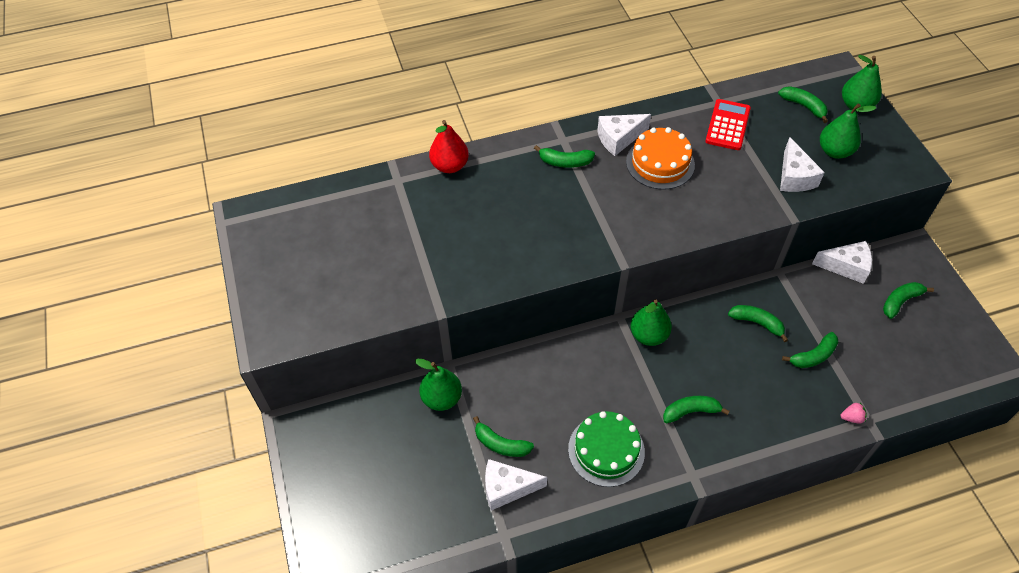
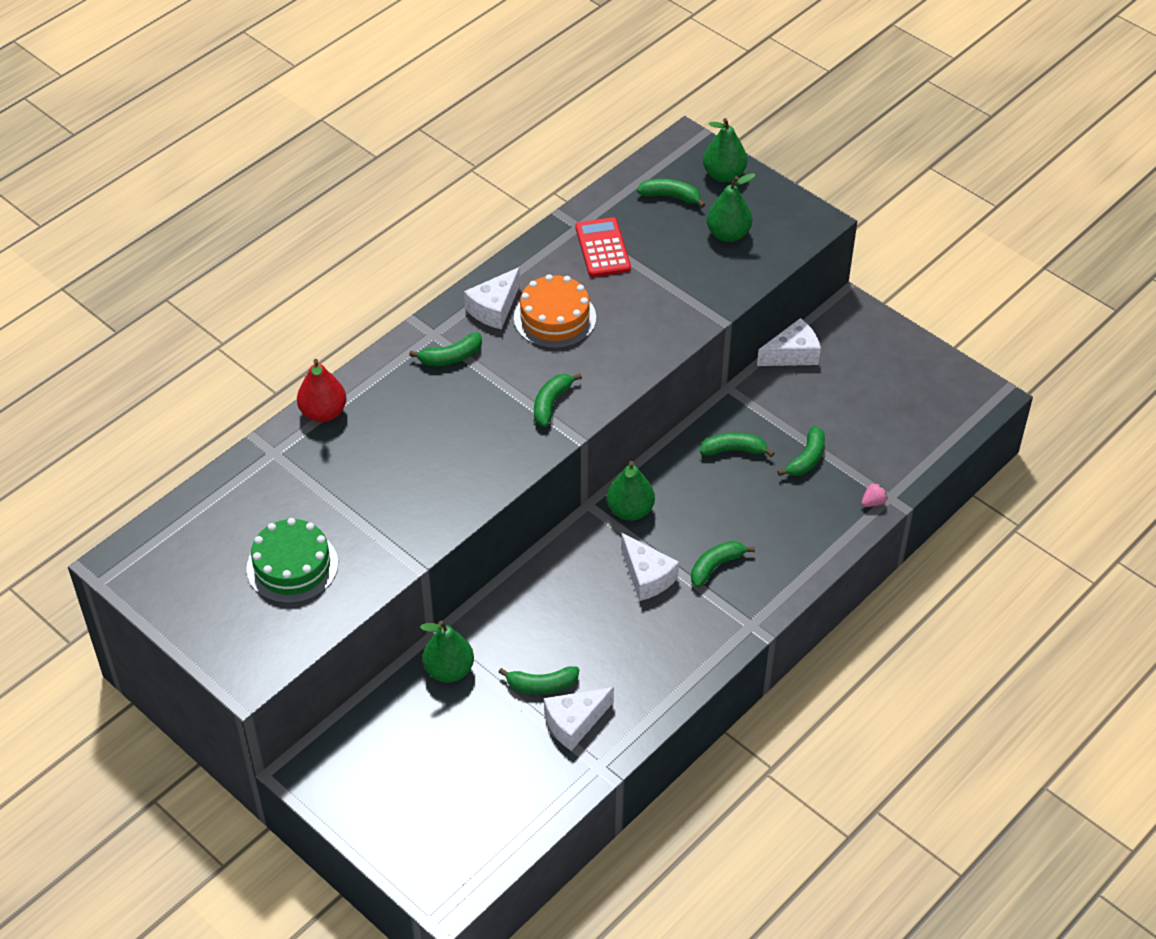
camera: 30 degrees left, 5 degrees down
green cake [568,411,645,487] -> green cake moved to [246,518,338,603]
white cheese [780,137,825,192] -> white cheese moved to [621,533,679,601]
green banana [883,282,934,319] -> green banana moved to [534,373,582,427]

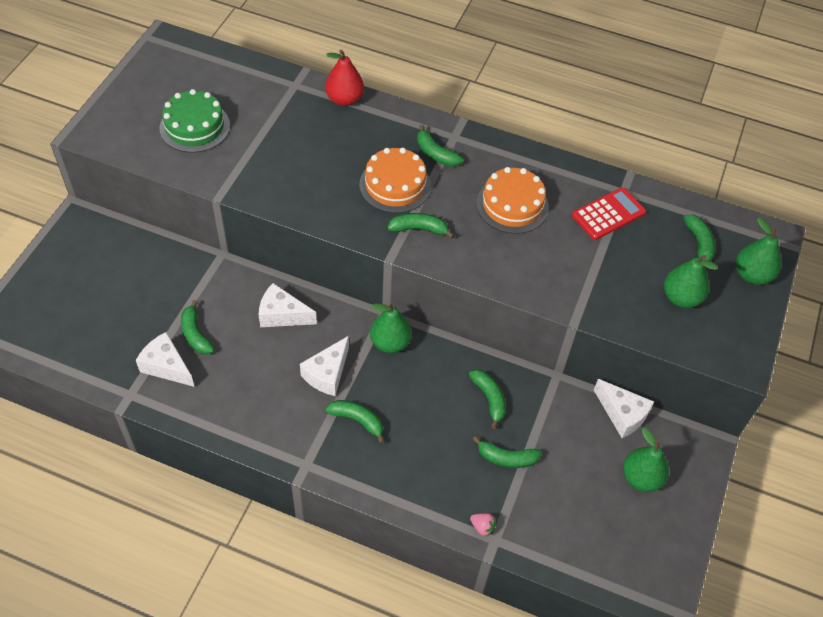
camera: 65 degrees right, 5 degrees up
green pear [420,620,474,683] -> green pear moved to [623,428,669,492]
white cheese [464,267,520,329] -> white cheese moved to [259,283,317,327]
none -> orange cake [359,148,431,213]

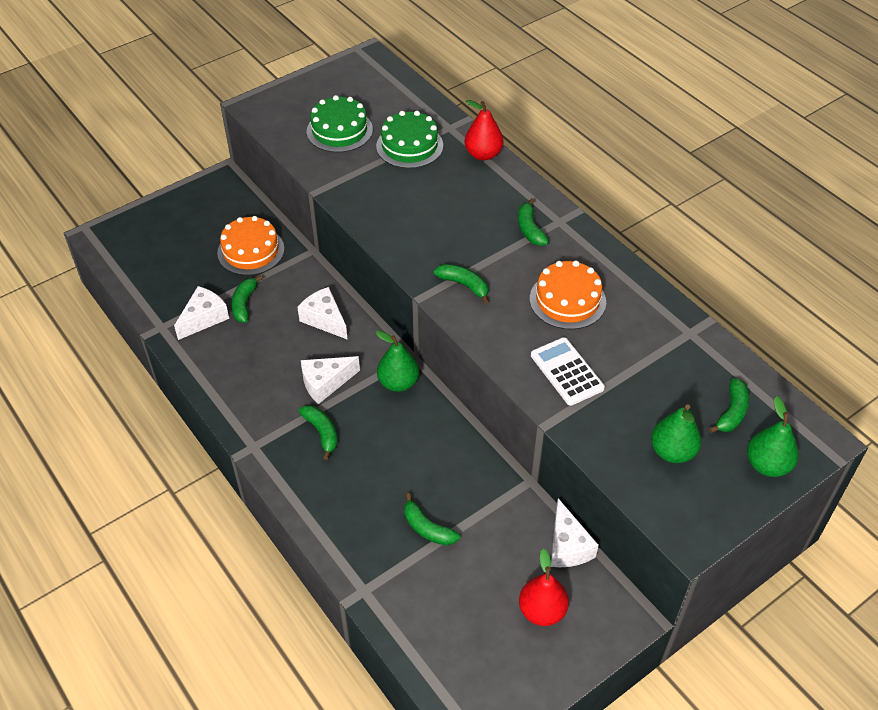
camera: 35 degrees right, 5 degrees down
white cheese [136,332,195,387] -> white cheese turned 60 degrees clockwise [174,286,229,340]
orange cake [359,148,431,213] -> orange cake moved to [217,216,284,275]
green banana [469,369,506,429] -> none
pink strawberry [470,513,496,537] -> none
red calculator [572,187,646,240] -> none
green pear [623,428,669,492] -> red pear [519,549,569,626]
none -> green cake [376,111,443,168]
none -> white calculator [531,337,605,406]

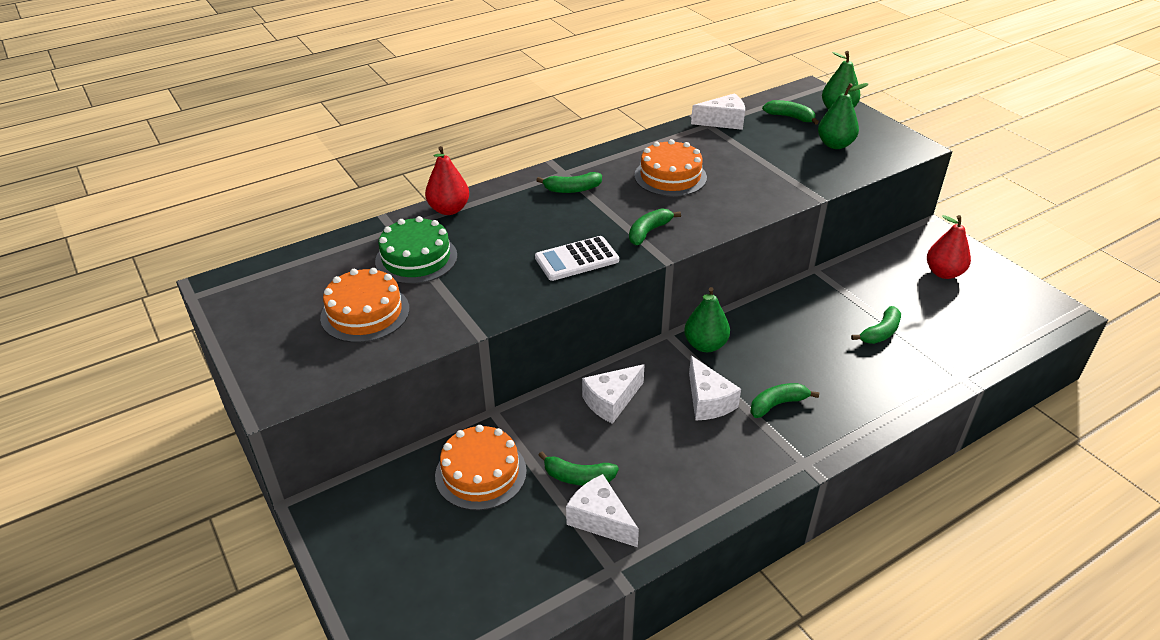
camera: 85 degrees left, 10 degrees down
green cake [307,95,373,153] -> orange cake [320,268,410,343]
white calculator [531,337,605,406] -> white calculator moved to [535,236,619,281]
white cheese [551,498,599,567] -> white cheese moved to [691,93,745,130]

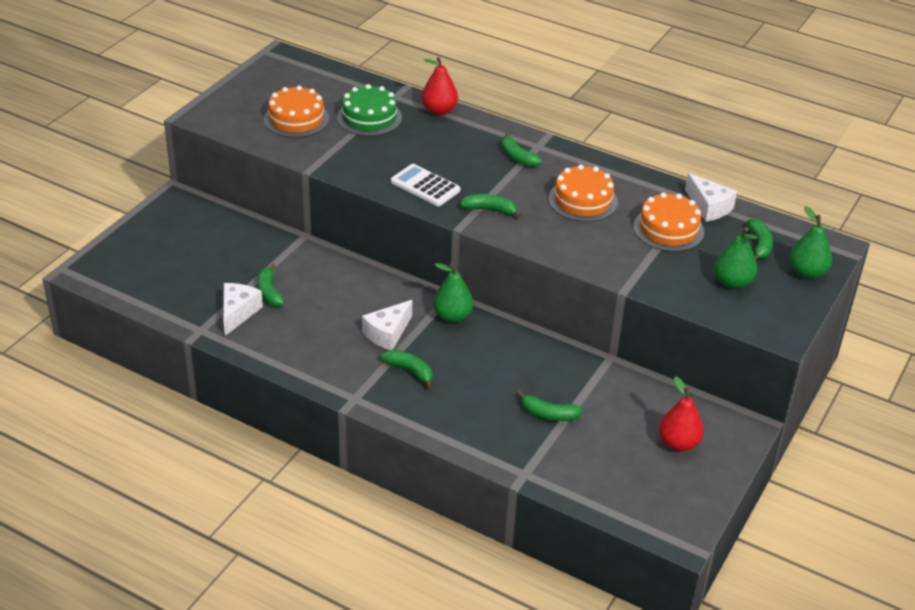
camera: 60 degrees right, 0 degrees up
orange cake [435,425,527,511] -> orange cake moved to [633,192,704,252]
white cheese [582,364,645,424] -> none

